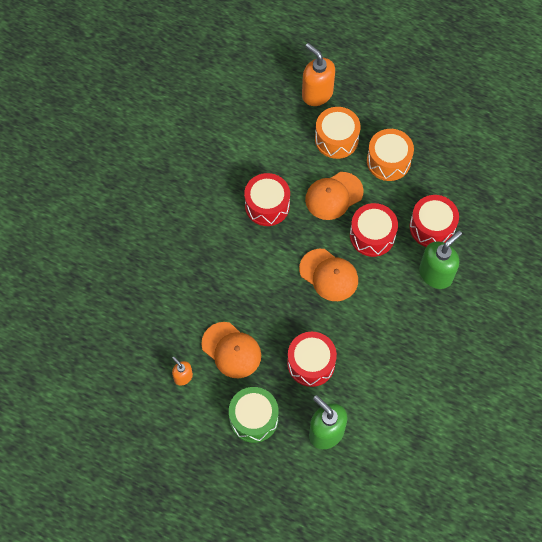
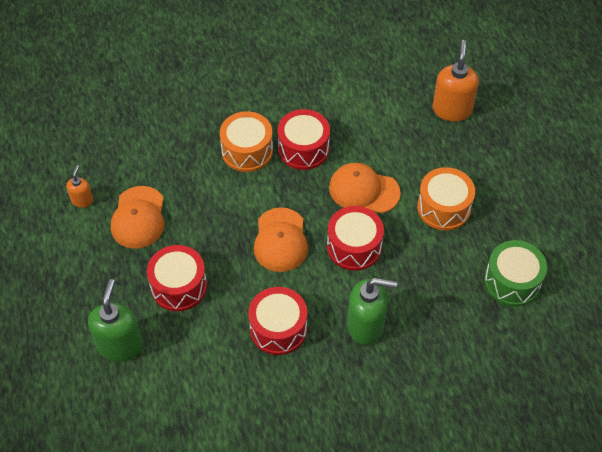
camera: 50 degrees right, 10 degrees down
green drum [229,387,278,443] -> green drum moved to [484,240,547,307]
orange drum [315,107,361,159] -> orange drum moved to [220,111,273,172]
red drum [410,195,459,247] -> red drum moved to [248,287,307,355]

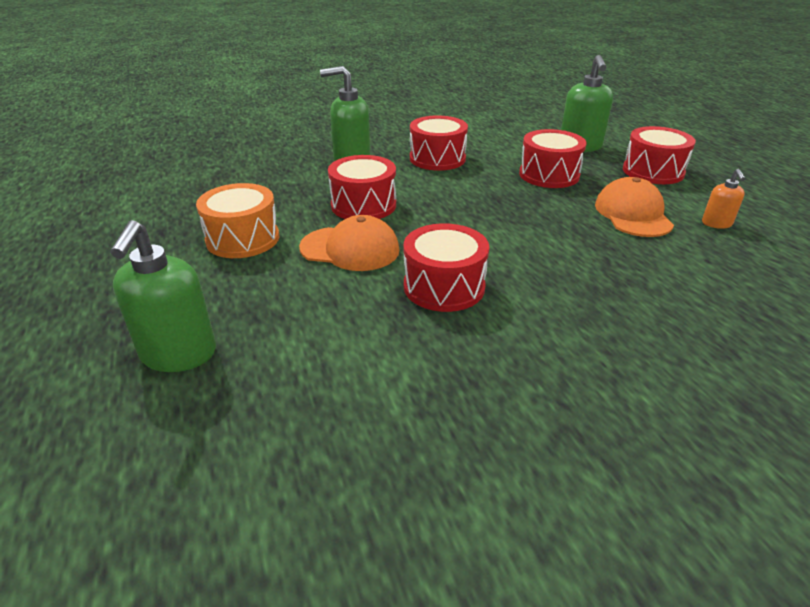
camera: 175 degrees right, 20 degrees down
orange drum [220,111,273,172] -> none
orange cap [254,207,308,272] -> none
orange soap dispenser [433,40,479,122] -> green soap dispenser [110,220,216,372]
green drum [484,240,547,307] -> none
none -> red drum [623,126,696,184]

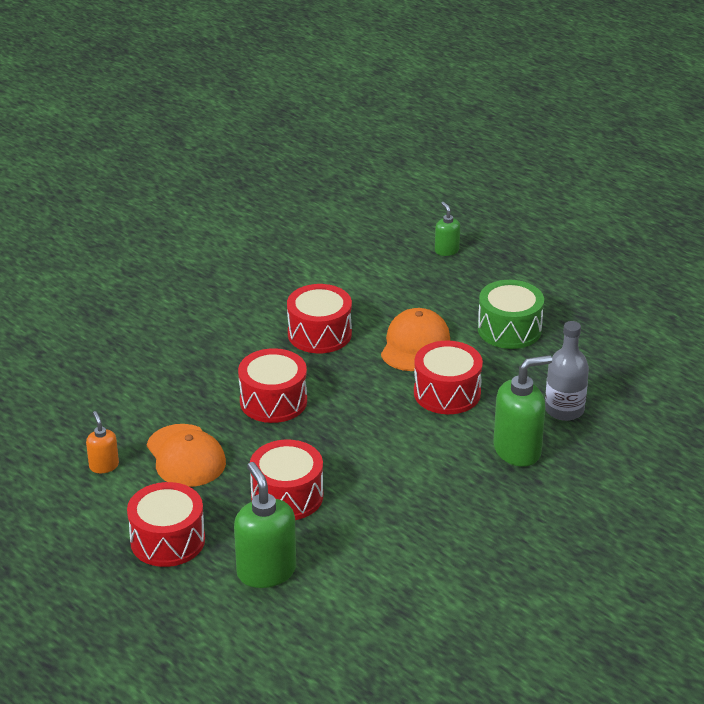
camera: 155 degrees right, 0 degrees up
green soap dispenser [110,220,216,372] -> green soap dispenser [435,202,460,256], size x0.53
orange drum [196,183,279,258] -> green drum [478,280,544,349]
orange cap [299,215,400,271] -> orange cap turned 120 degrees clockwise [381,308,450,371]
red drum [410,115,468,171] -> red drum moved to [238,348,307,423]
none -> grey bottle [545,321,589,421]

